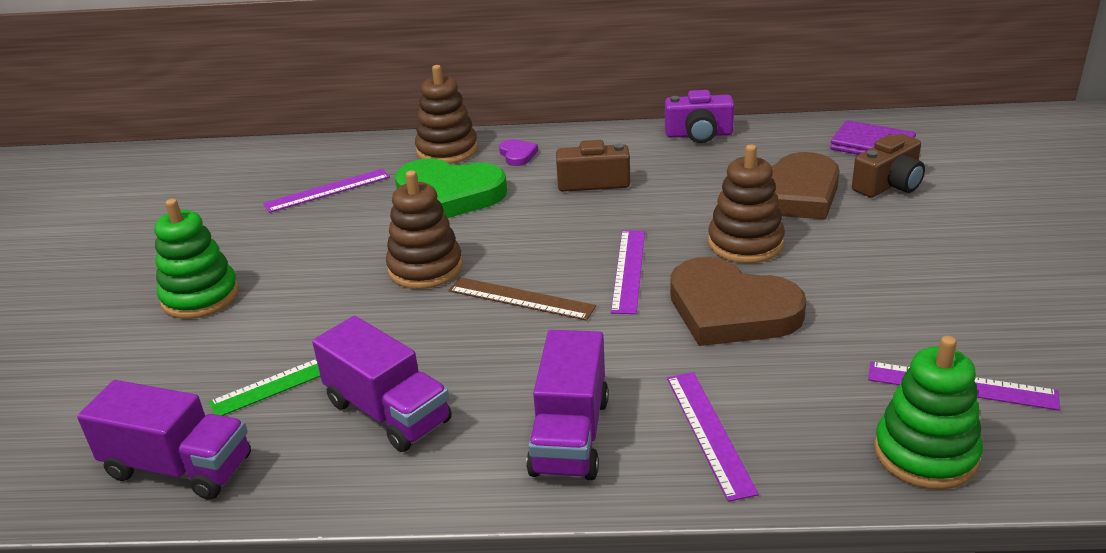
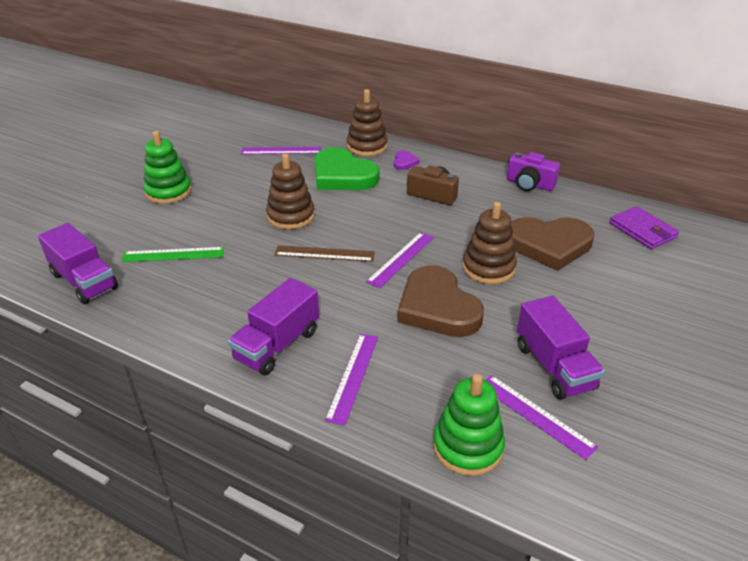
camera: 25 degrees right, 5 degrees up
purple truck [312,316,452,452] -> purple truck moved to [517,296,605,400]
brown ruler [448,277,596,321] -> brown ruler turned 45 degrees counterclockwise [275,245,375,262]
brown camera [852,134,925,198] -> none

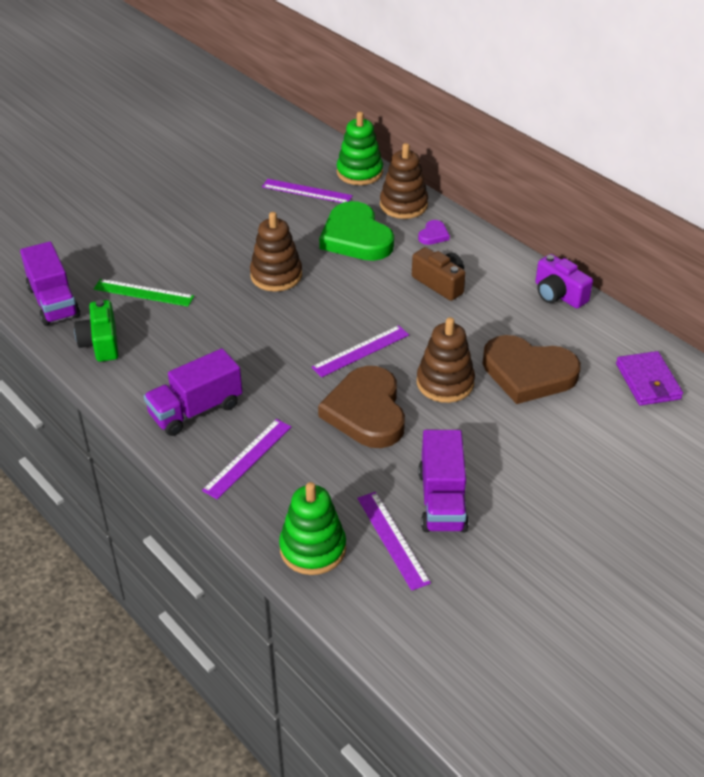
camera: 20 degrees right, 5 degrees up
green stacking toy [143,131,192,204] -> green stacking toy moved to [337,112,383,185]
brown ruler [275,245,375,262] -> none
none -> green camera [74,300,118,362]

